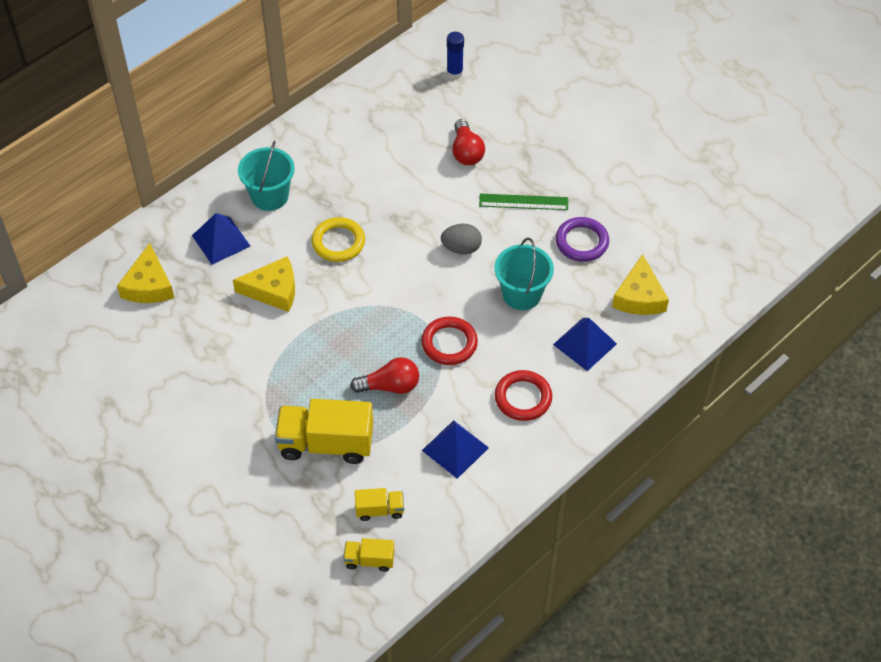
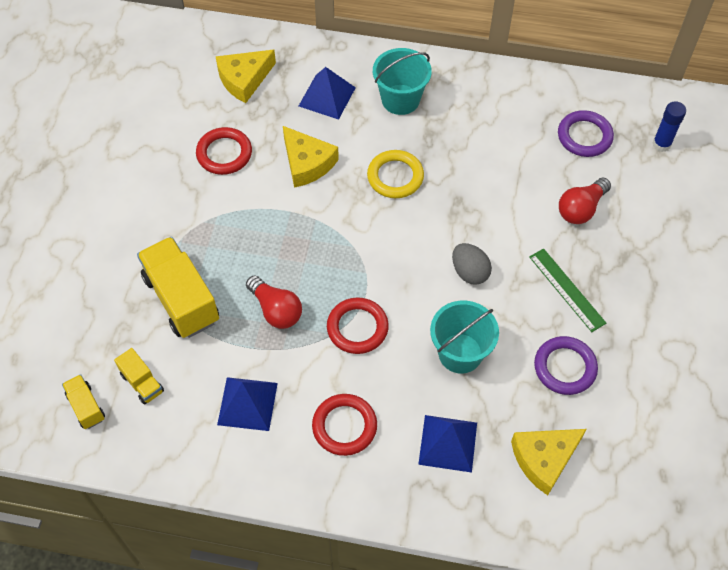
camera: 55 degrees right, 5 degrees up
none -> red ring [196,127,252,175]
none -> purple ring [558,110,614,157]

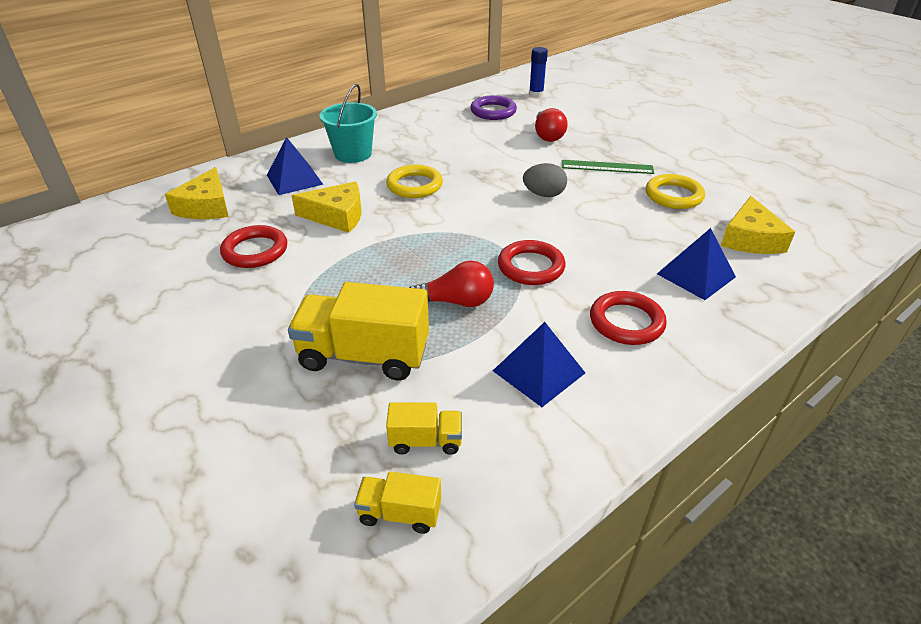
camera: 50 degrees left, 20 degrees down
turquoise bucket [430,301,499,374] -> none
purple ring [534,336,598,395] -> yellow ring [645,174,705,209]

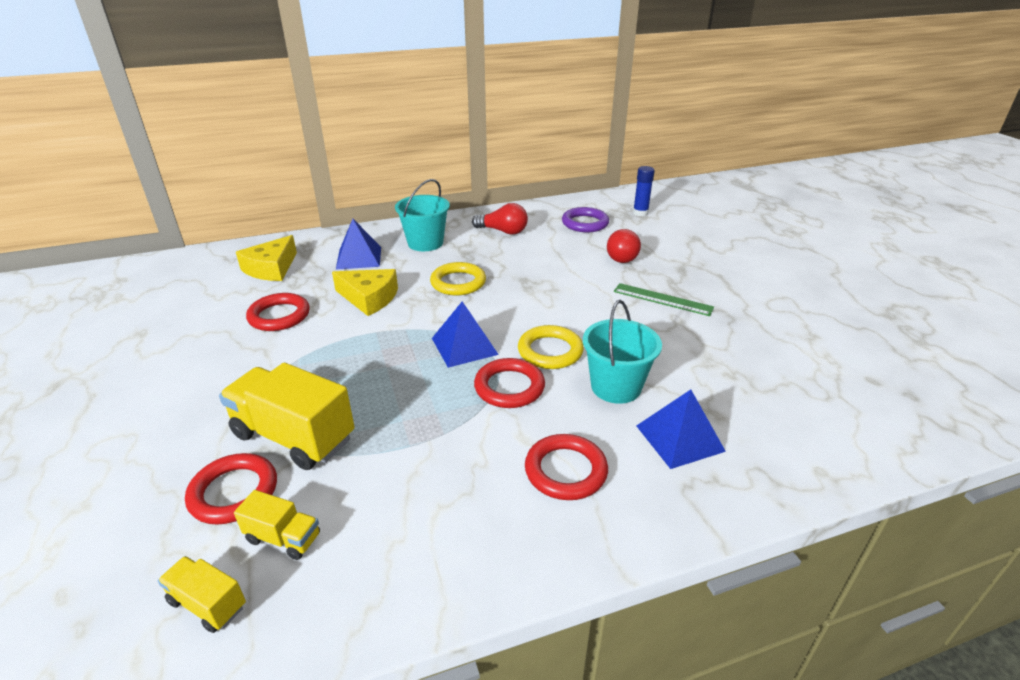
camera: 20 degrees right, 5 degrees down
red light bulb [409,261,494,307] -> red light bulb moved to [472,203,528,235]
blue pyramid [493,322,585,407] -> blue pyramid moved to [432,301,499,368]
grey egg [523,163,567,197] -> none
yellow ring [645,174,705,209] -> yellow ring moved to [518,325,584,369]
yellow cheese [721,196,795,254] -> none
none -> red ring [185,453,277,524]
none -> turquoise bucket [583,300,662,404]

